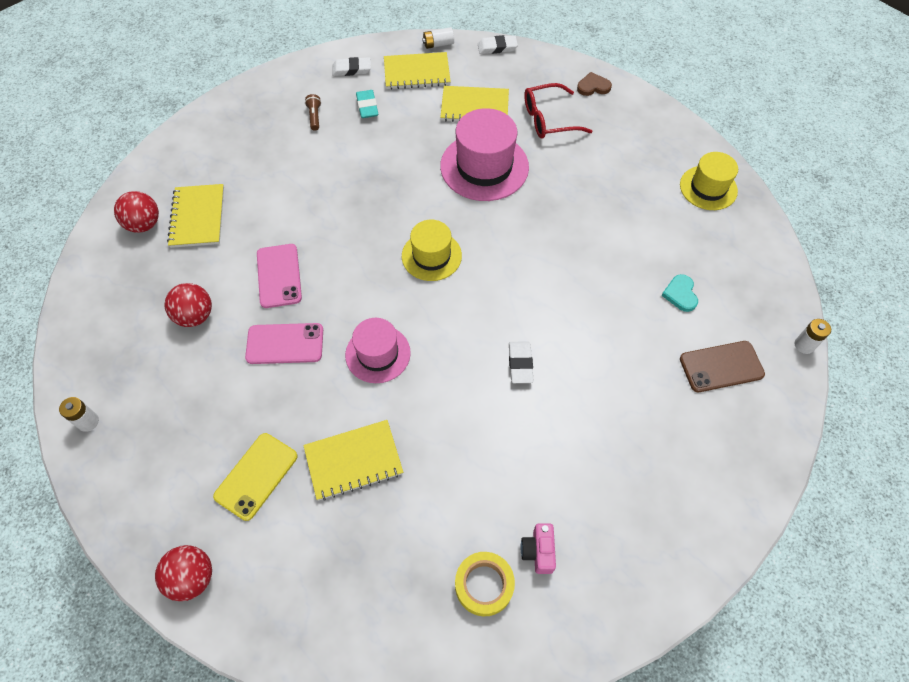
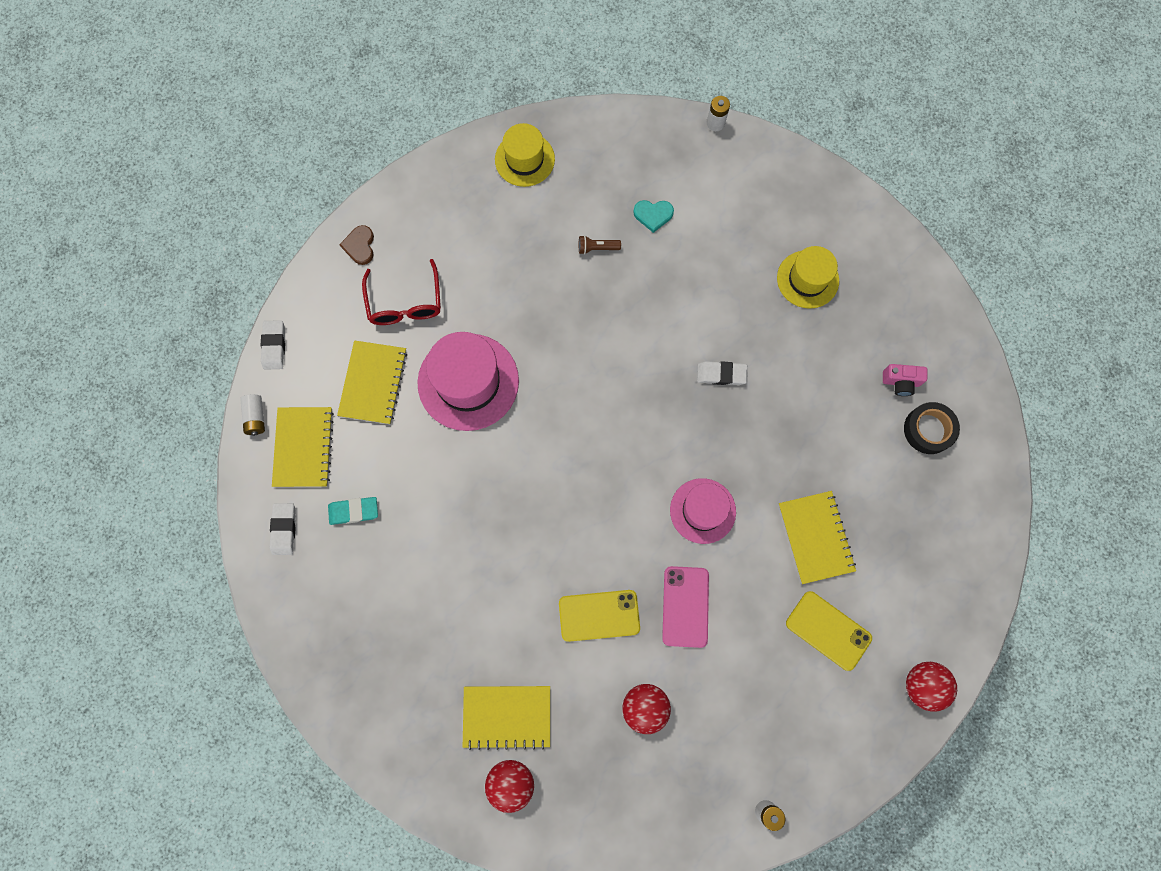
camera: 85 degrees left, 15 degrees up
pink phone [257,244,302,308] -> yellow phone [559,590,640,642]
brown flashlight [305,94,321,131] -> brown flashlight moved to [579,235,621,255]
yellow hat [402,220,462,281] -> yellow hat moved to [777,246,839,309]
yellow tape [455,552,515,616] -> black tape [904,402,960,454]
brown phone [680,341,765,392] -> none

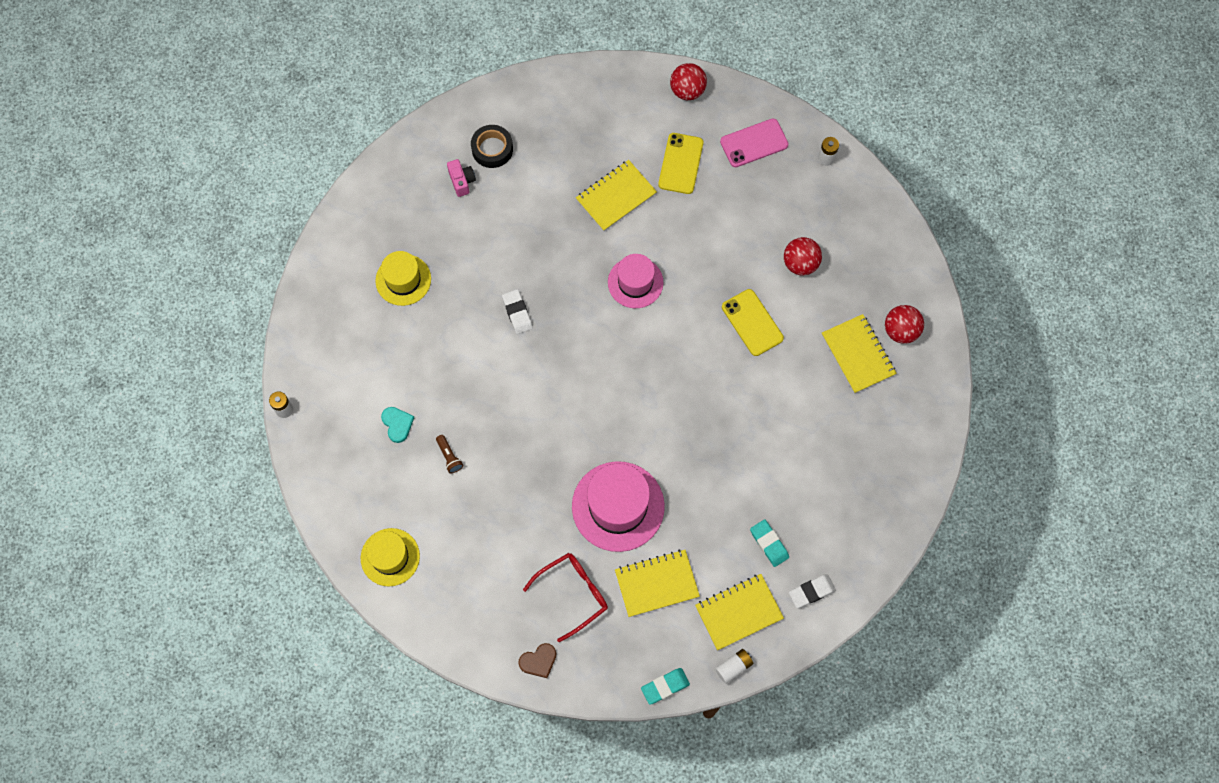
camera: 115 degrees left, 5 degrees down
white eraser [261,320,285,370] -> turquoise eraser [641,668,690,705]
pink phone [662,566,709,648] -> pink phone moved to [720,119,789,167]

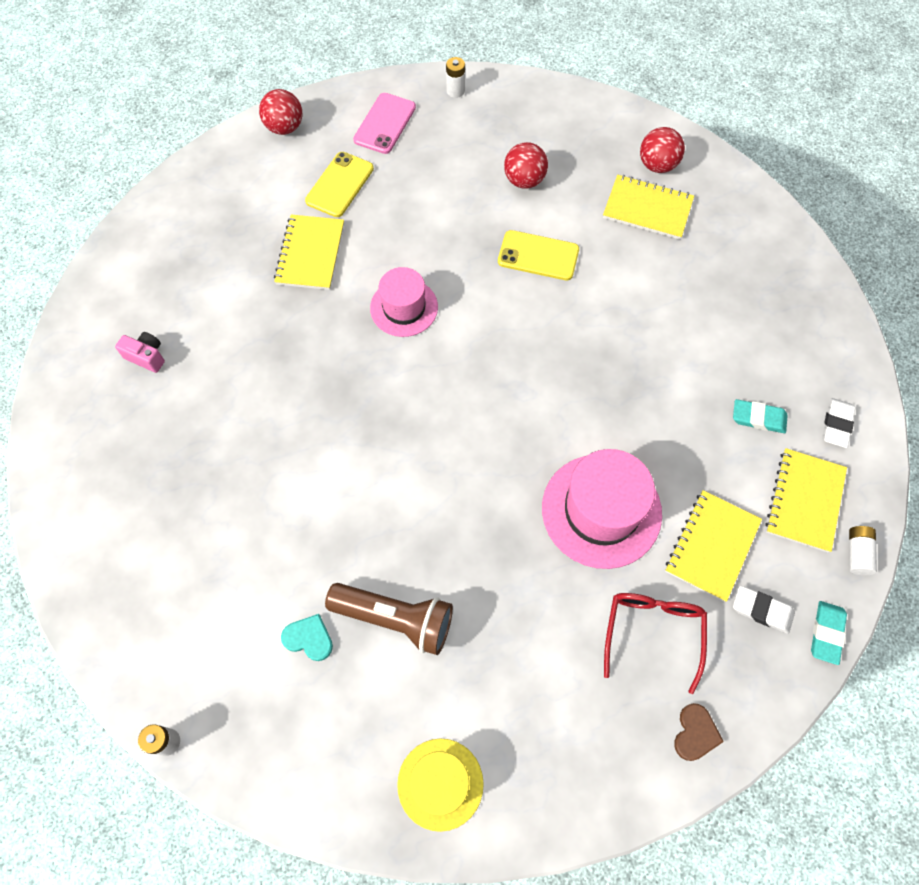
camera: 45 degrees left, 5 degrees down
yellow hat [375,251,431,306] -> none
brown flashlight [436,435,463,473] -> brown flashlight [325,583,453,655], size x2.25
black tape [471,125,513,168] -> none
white eraser [502,289,533,334] -> white eraser moved to [733,585,795,634]
yellow phone [658,133,703,194] -> yellow phone turned 60 degrees clockwise [305,152,374,217]

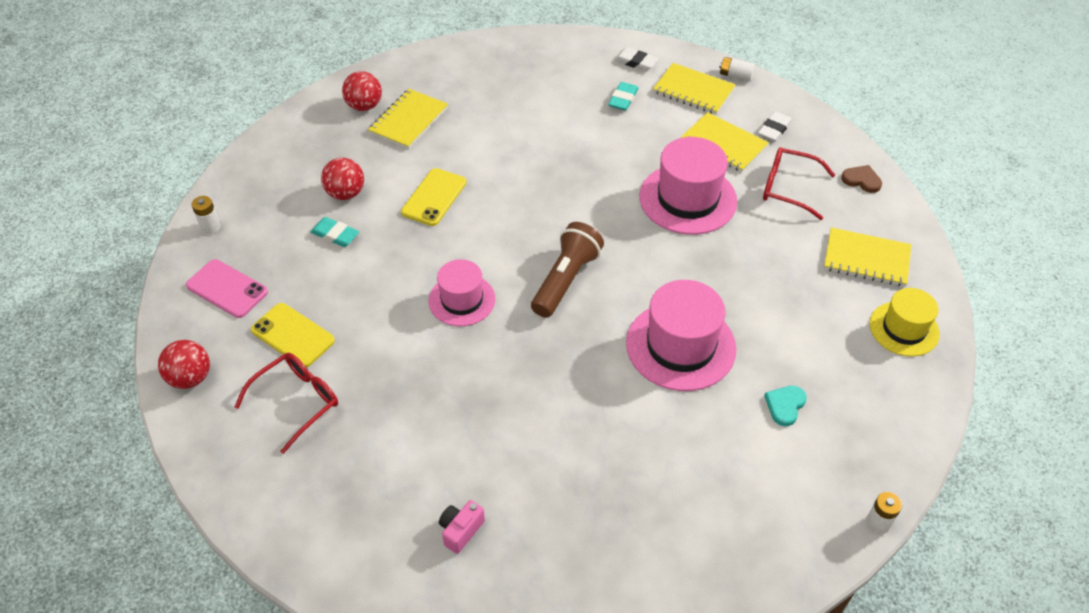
camera: 80 degrees left, 15 degrees down
yellow notebook [274,215,344,290] -> yellow notebook moved to [824,227,911,287]
brown flashlight [325,583,453,655] -> brown flashlight moved to [531,222,604,318]
turquoise eraser [811,601,847,665] -> turquoise eraser moved to [310,217,359,247]
none -> red glasses [234,353,338,454]
none -> pink hat [626,280,736,391]

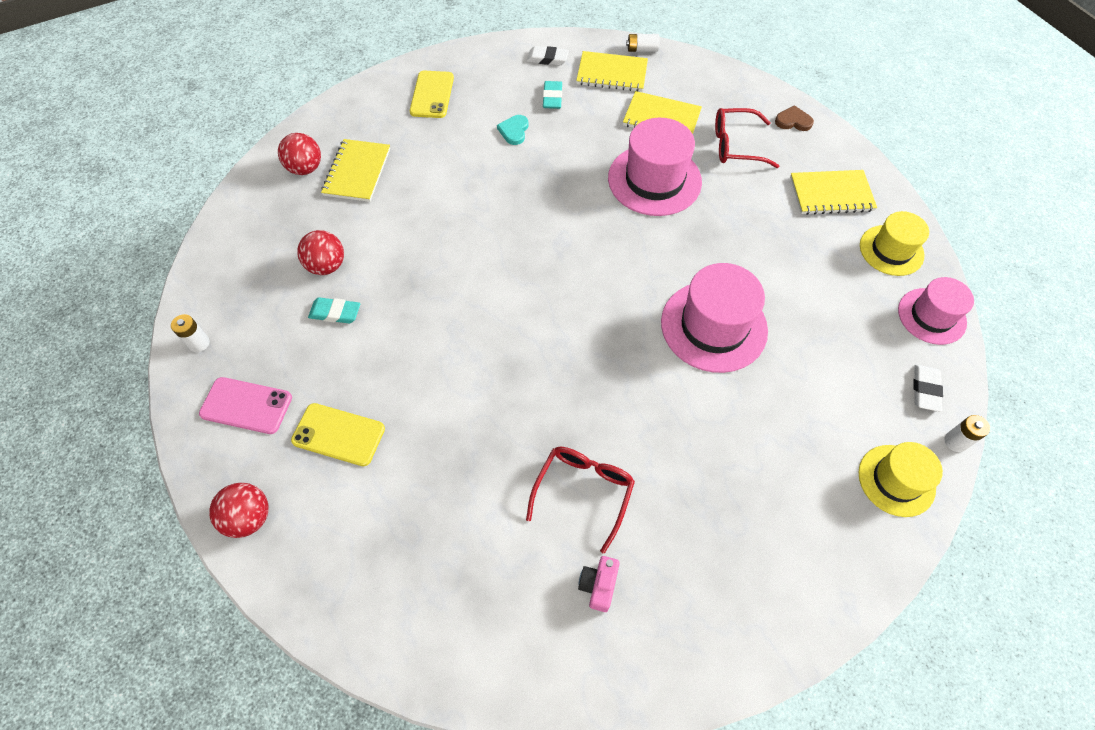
camera: 20 degrees left, 10 degrees up
red glasses [234,353,338,454] -> red glasses moved to [526,447,635,554]
yellow phone [401,168,467,226] -> yellow phone moved to [410,71,454,118]
pink hat [429,259,495,326] -> pink hat moved to [898,277,974,345]
brown flashlight [531,222,604,318] -> none
white eraser [758,112,792,142] -> white eraser moved to [913,365,943,412]
turquoise heart [764,386,807,426] -> turquoise heart moved to [497,115,528,145]
none -> yellow hat [859,442,943,517]

